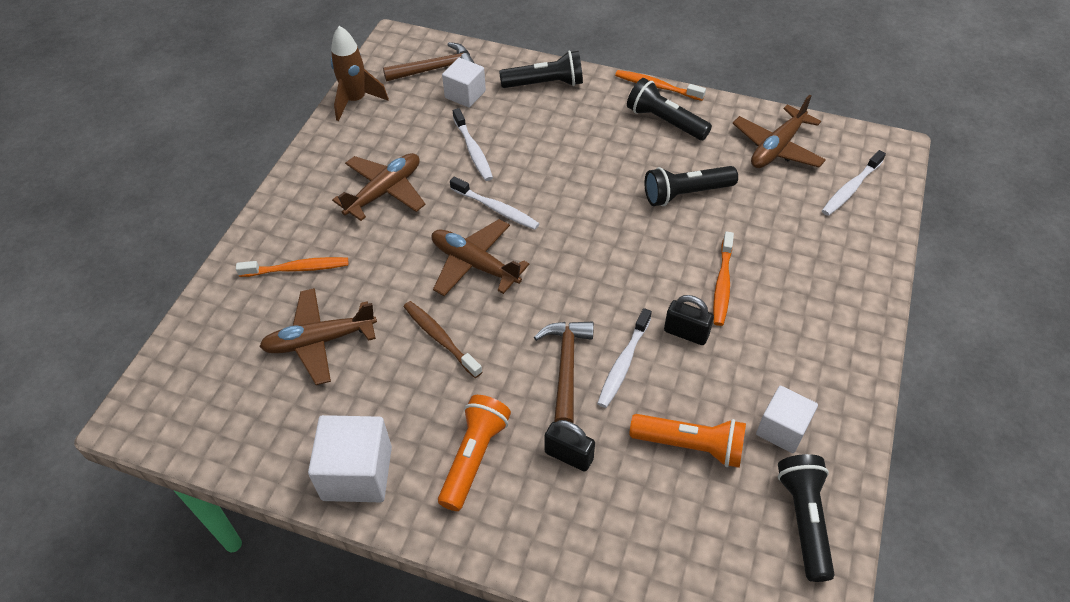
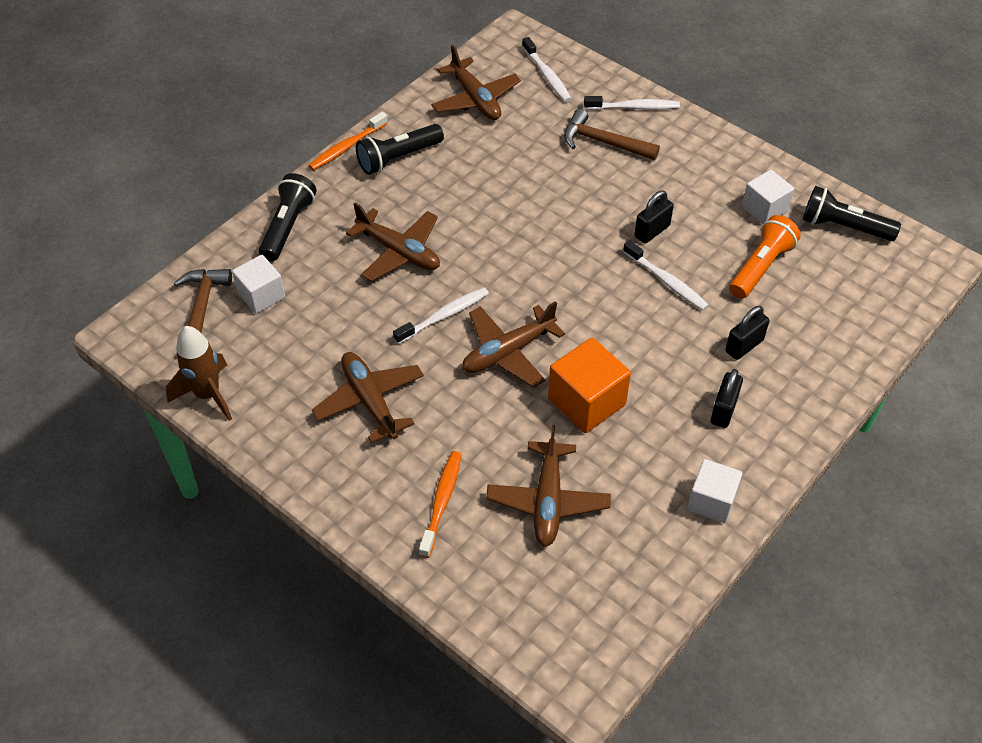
camera: 70 degrees left, 0 degrees up
white cube [308,415,392,502] -> white cube [687,459,743,523], size x0.67
brown toothbrush [404,301,482,378] -> orange cube [548,338,631,433]
orange flashlight [438,395,511,511] -> black padlock [710,369,743,428]
white toothbrush [453,108,493,181] -> white toothbrush moved to [584,96,680,110]
brown hammer [534,322,594,423] -> brown hammer moved to [564,109,660,160]
black flashlight [644,166,738,206] -> none
orange toothbrush [713,231,734,326] -> none
none -> brown plane [346,203,440,282]

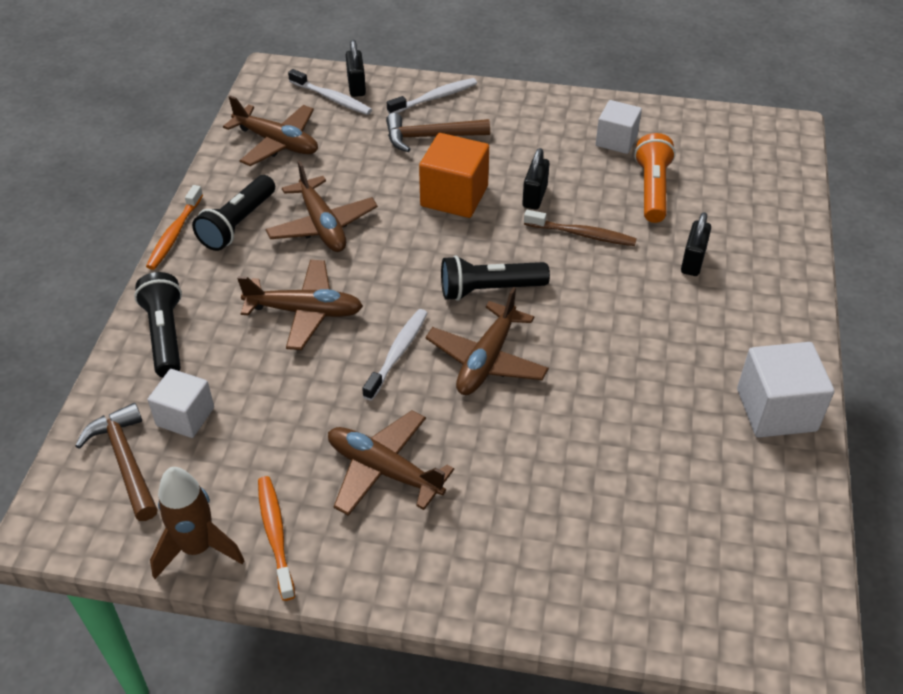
camera: 30 degrees left, 5 degrees down
orange toothbrush [419,451,462,558] -> orange toothbrush moved to [258,476,295,601]
brown plane [486,425,611,547] -> brown plane moved to [265,161,378,252]
orange cube [548,338,631,433] -> orange cube moved to [419,133,489,218]
white toothbrush [623,240,709,311] -> brown toothbrush [524,210,637,246]
white cube [687,459,743,523] -> white cube [737,342,834,438], size x1.50
black padlock [710,369,743,428] -> black padlock moved to [346,40,366,97]
black flashlight [803,186,901,241] -> black flashlight moved to [441,255,550,301]

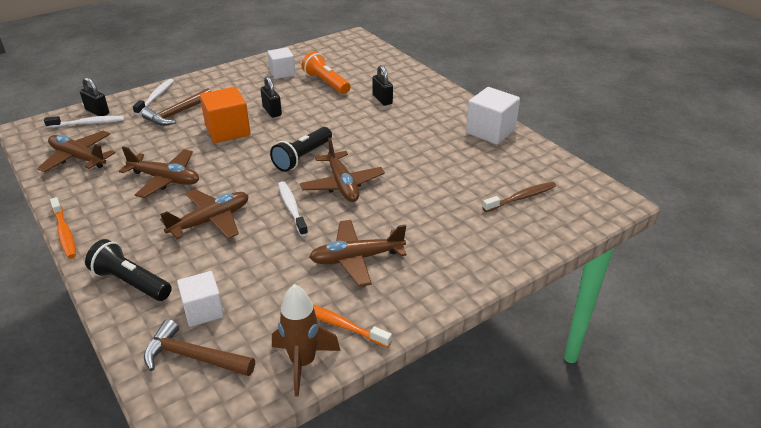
camera: 45 degrees left, 10 degrees down
black flashlight [192,175,275,251] -> none
brown plane [223,96,318,166] -> brown plane turned 135 degrees counterclockwise [37,130,115,172]
brown toothbrush [524,210,637,246] -> brown toothbrush moved to [482,182,556,212]

